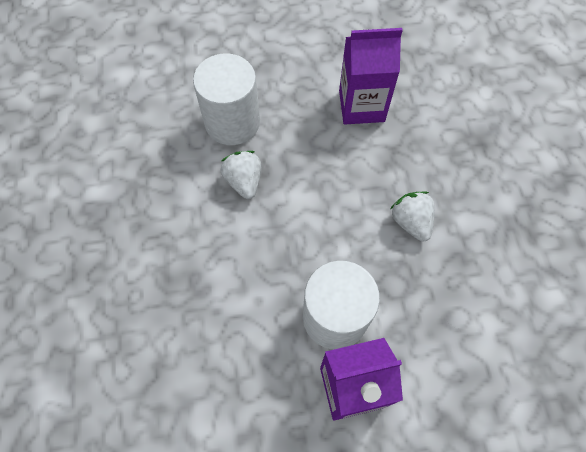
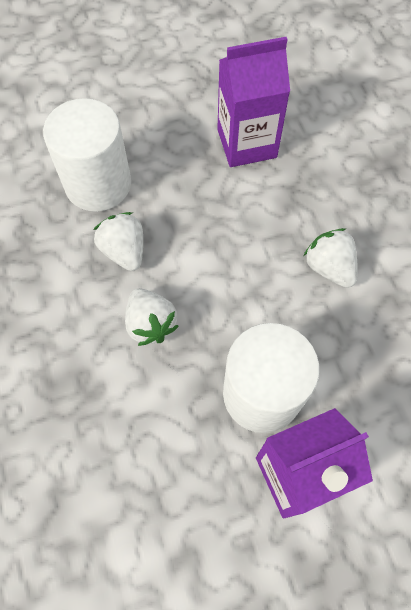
camera: 10 degrees left, 0 degrees up
none -> white strawberry [125,288,179,346]

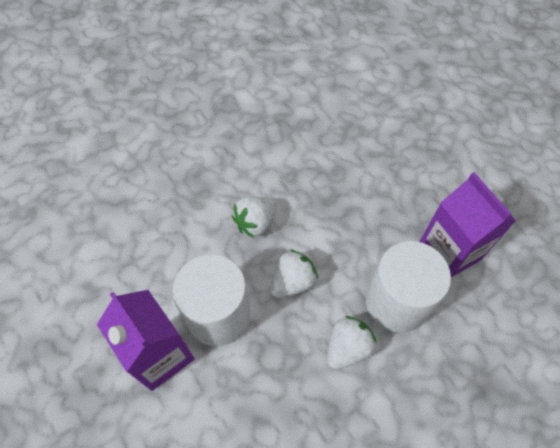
camera: 75 degrees right, 5 degrees down
white cylinder [43,98,131,212] -> white cylinder moved to [366,241,451,333]
white strawberry [94,212,143,271] -> white strawberry moved to [270,249,318,298]

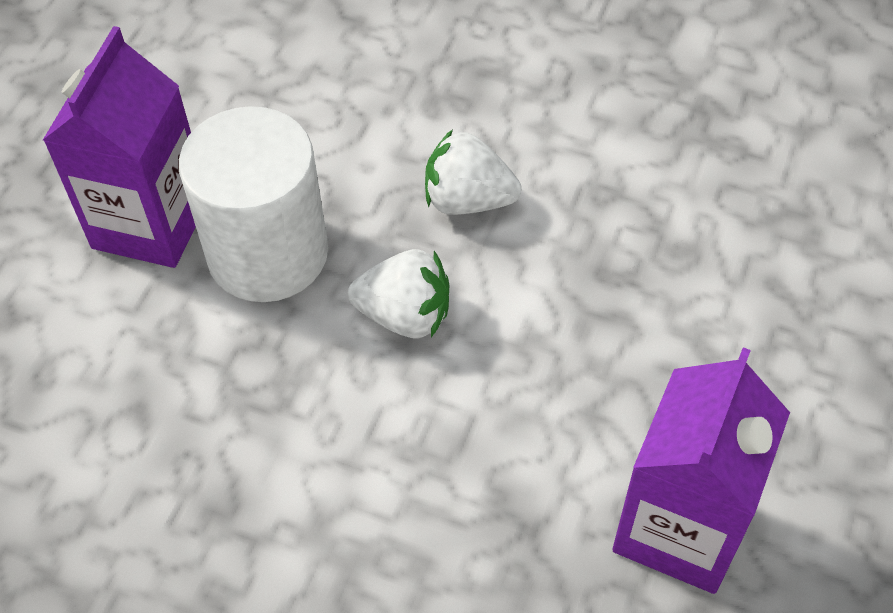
camera: 55 degrees right, 5 degrees down
white strawberry [327,316,377,369] -> none
white cylinder [366,241,451,333] -> none

